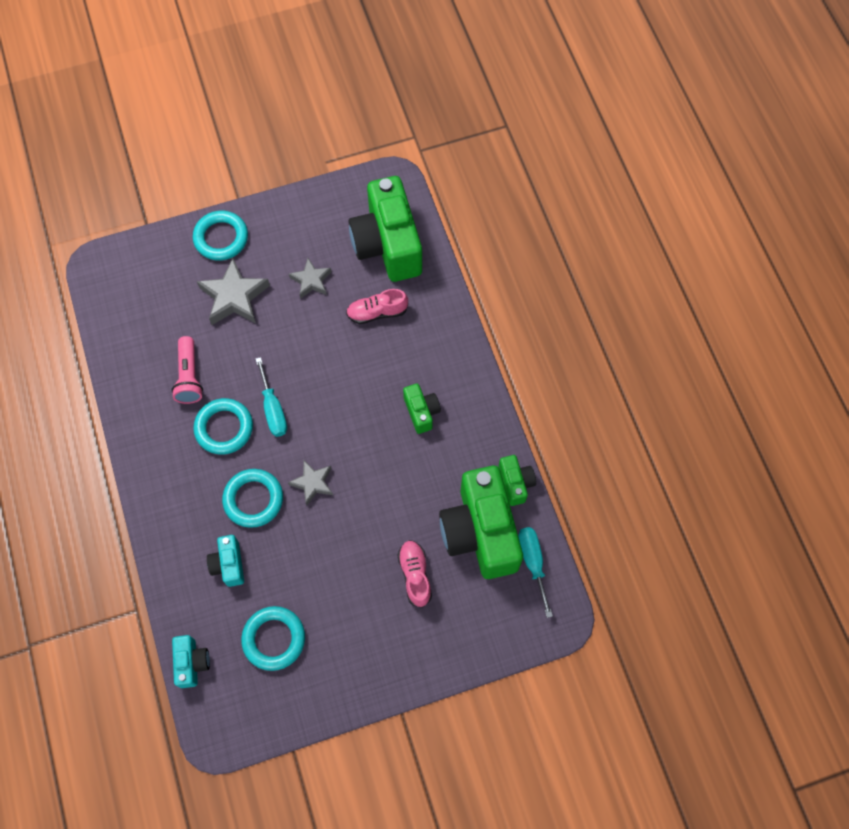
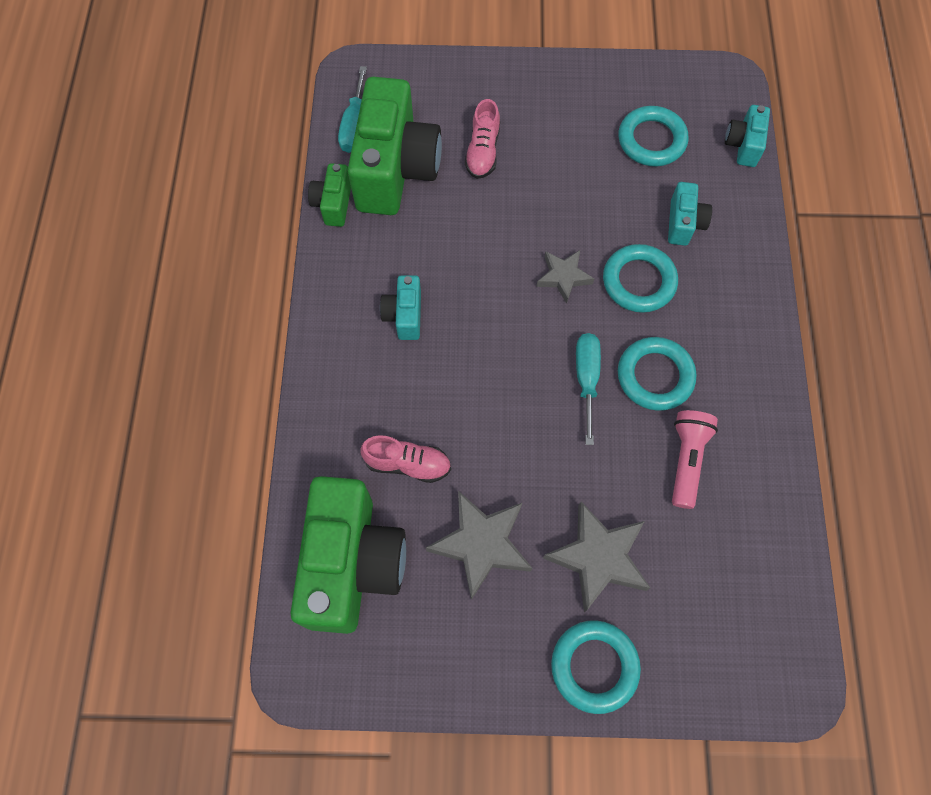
camera: 160 degrees left, 0 degrees up
grey star [289,258,332,299] -> grey star [426,491,532,600], size x1.66
green camera [403,384,441,434] -> turquoise camera [380,275,421,340]

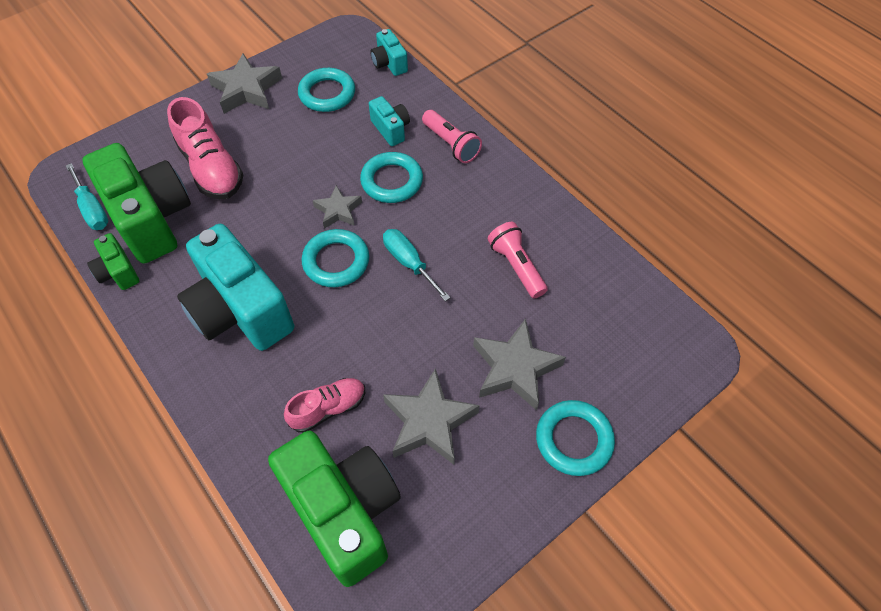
camera: 40 degrees left, 10 degrees down
turquoise camera [380,275,421,340] -> turquoise camera [177,224,294,351], size x2.16
pink shoe [465,99,500,179] -> pink shoe [167,97,243,199], size x1.64
turquoise ring [618,337,696,411] -> turquoise ring moved to [302,229,369,287]
none -> grey star [207,53,282,114]
none -> pink flashlight [422,110,482,163]

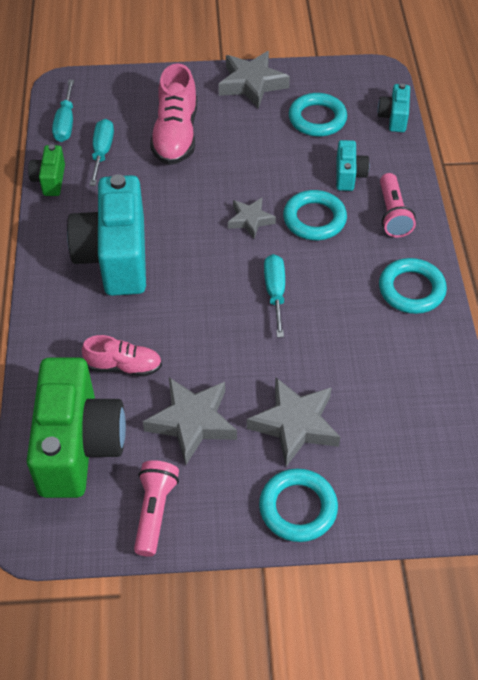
camera: 35 degrees right, 5 degrees down
green camera [82,143,191,264] -> turquoise screwdriver [89,119,114,186]
turquoise ring [302,229,369,287] -> turquoise ring moved to [379,258,447,314]
pink flashlight [488,222,548,299] -> pink flashlight moved to [134,460,179,557]

